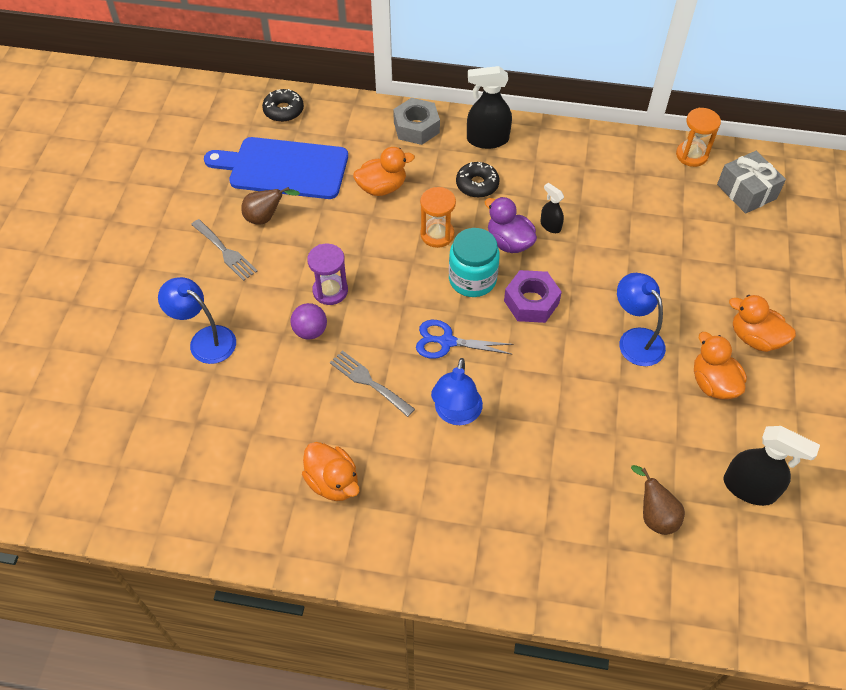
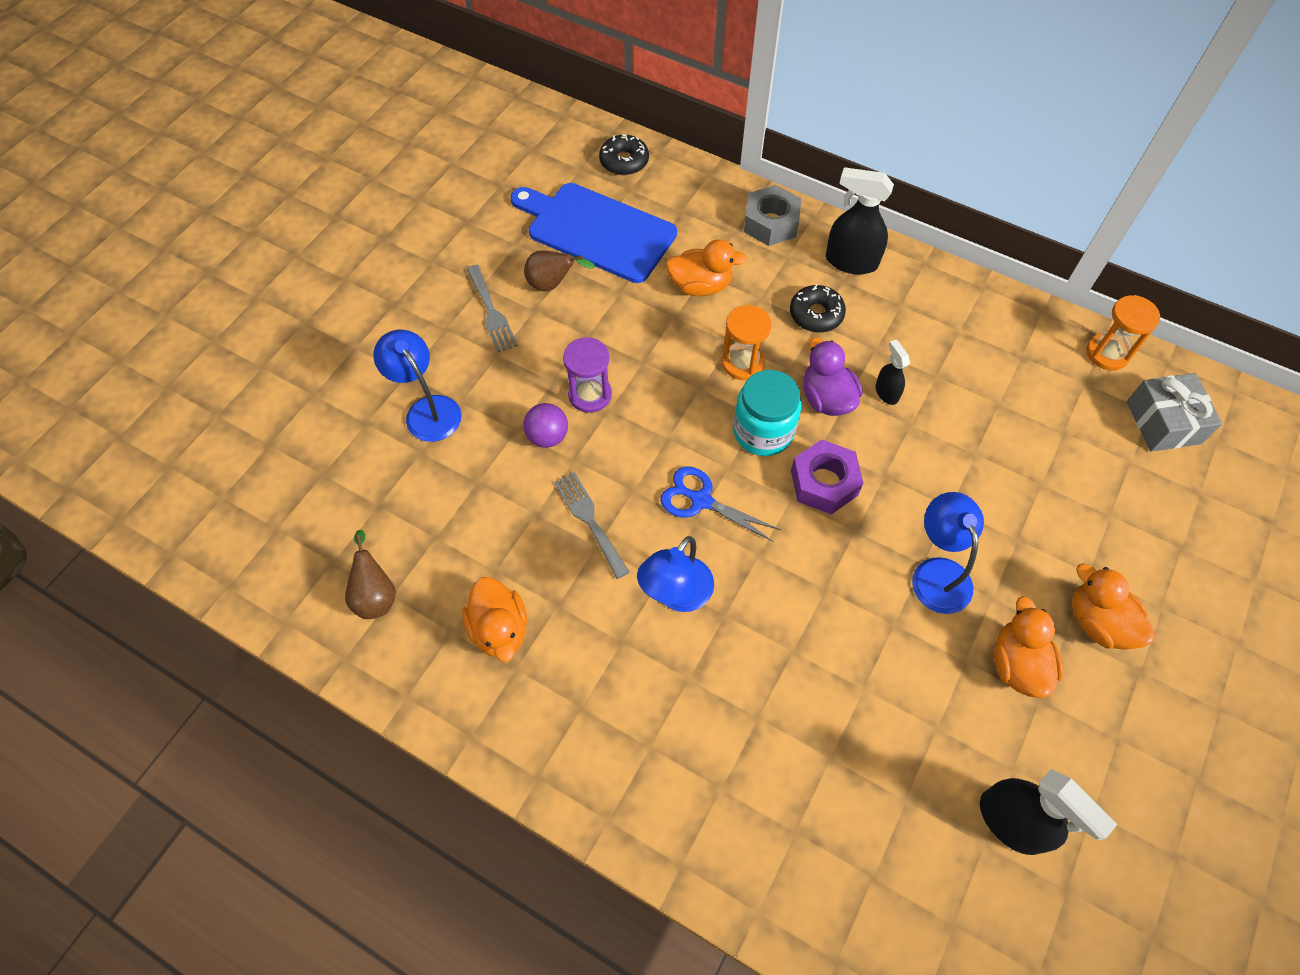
camera: 20 degrees right, 5 degrees up
brown pear [631,465,685,535] -> brown pear moved to [345,530,396,619]

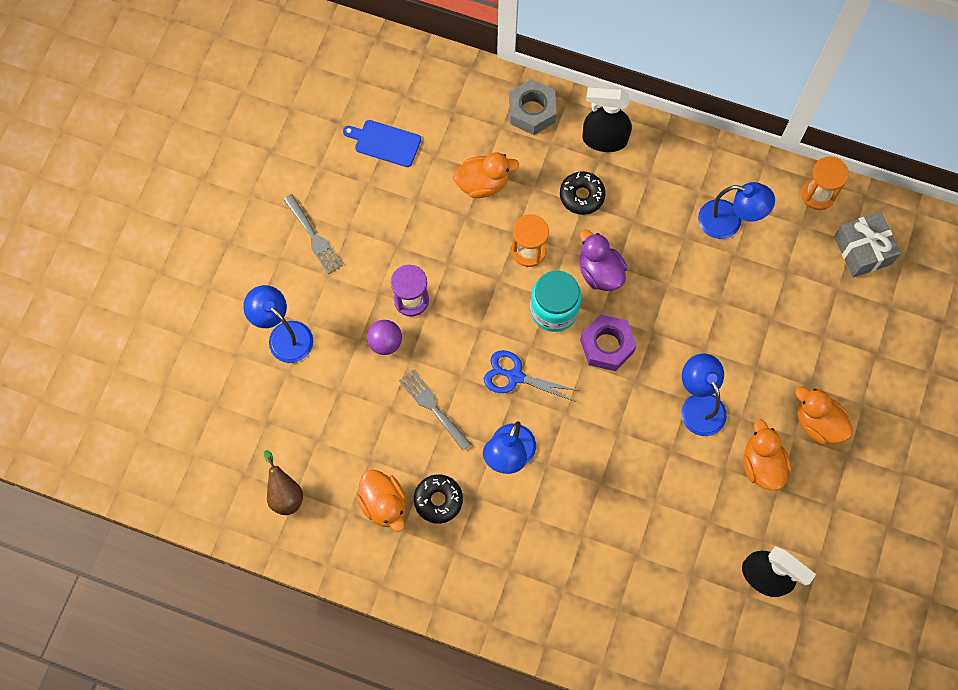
camera: 10 degrees left, 10 degrees up
blue cutting board [511,183,677,283] -> blue cutting board [343,120,421,167], size x0.52
brown pear [524,250,595,291] -> none
black donut [599,134,649,175] -> black donut moved to [414,474,463,524]
black spray bottle [875,339,910,405] -> none
none -> blue lamp [698,182,775,239]

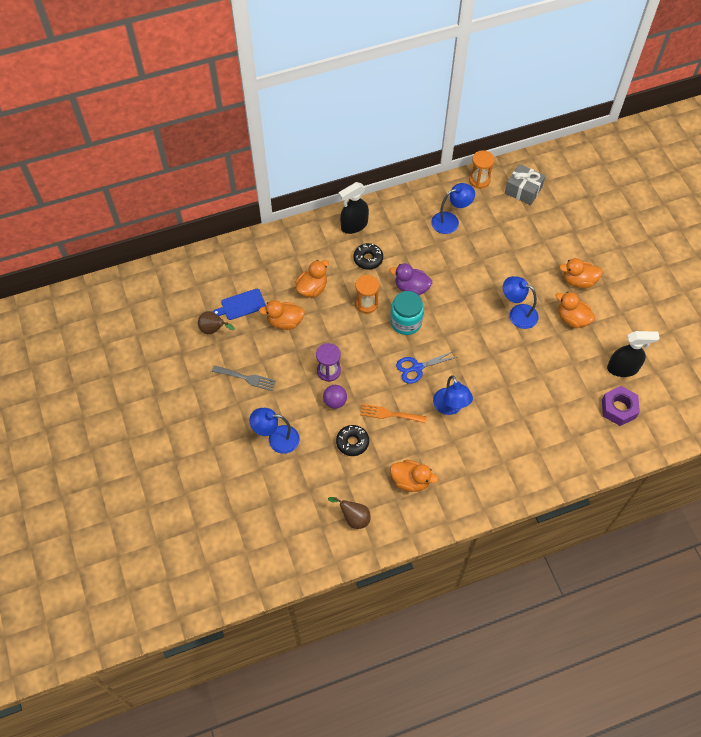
camera: 40 degrees left, 10 degrees down
grey fork [399,370,471,451] -> orange fork [360,404,427,423]
black donut [414,474,463,524] -> black donut moved to [336,425,369,456]
grey nut [509,79,557,135] -> none
purple nut [580,314,636,371] -> purple nut moved to [602,386,640,426]
none -> brown pear [198,311,235,334]
none -> orange duck [259,300,305,330]

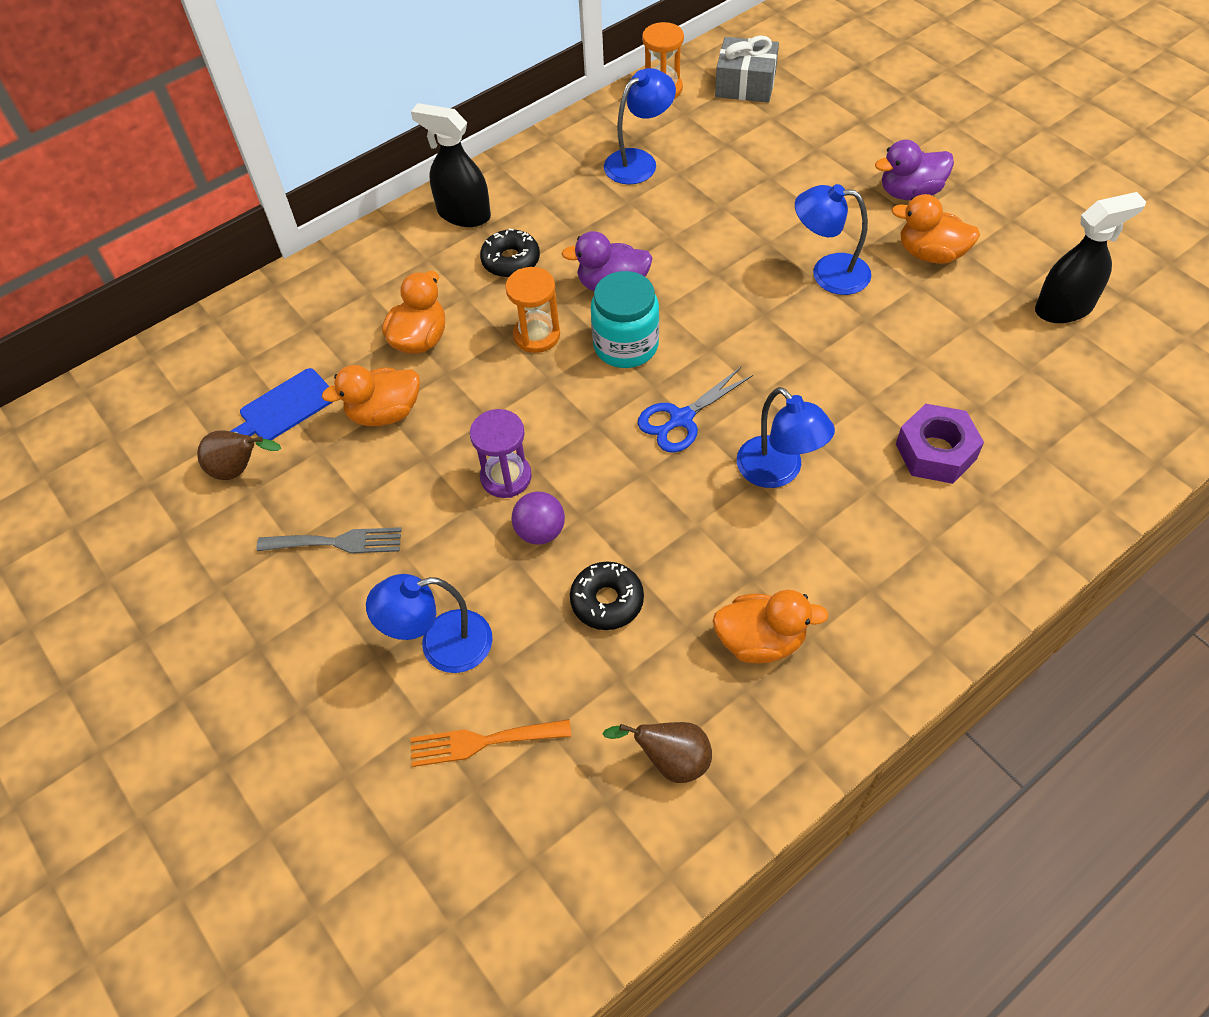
camera: 15 degrees left, 5 degrees down
black spray bottle [339,182,369,234] -> black spray bottle turned 75 degrees clockwise [411,103,491,227]
orange fork [360,404,427,423] -> orange fork moved to [411,719,572,767]
orange duck [559,258,603,288] -> purple duck [875,140,954,200]
purple nut [602,386,640,426] -> purple nut moved to [896,404,984,484]

